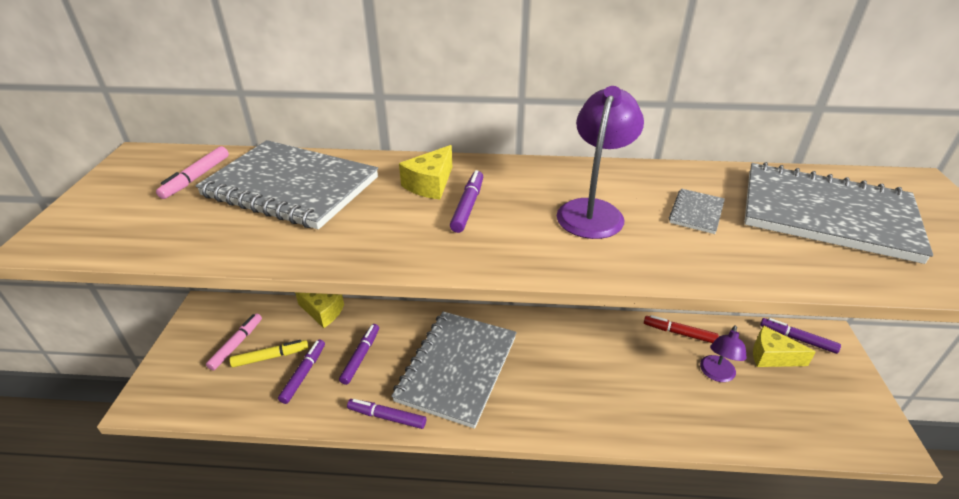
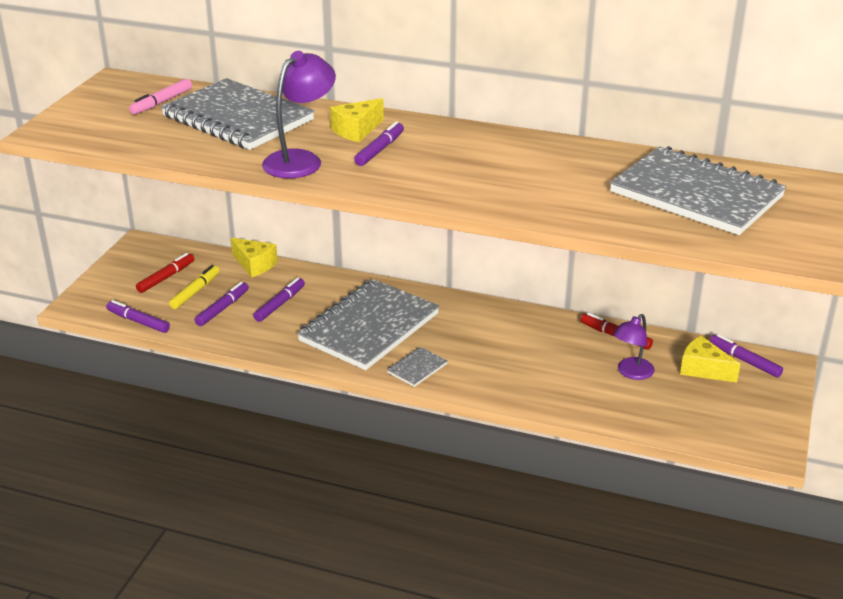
camera: 15 degrees right, 5 degrees down
pink marker [206,313,262,371] -> red marker [136,253,194,293]
yellow marker [229,340,308,367] -> yellow marker turned 60 degrees counterclockwise [169,265,220,309]
purple marker [347,399,426,429] -> purple marker moved to [106,300,170,333]
purple lamp [557,86,644,239] -> purple lamp moved to [262,51,336,178]
grey notebook [669,189,725,234] -> grey notebook moved to [387,347,447,387]

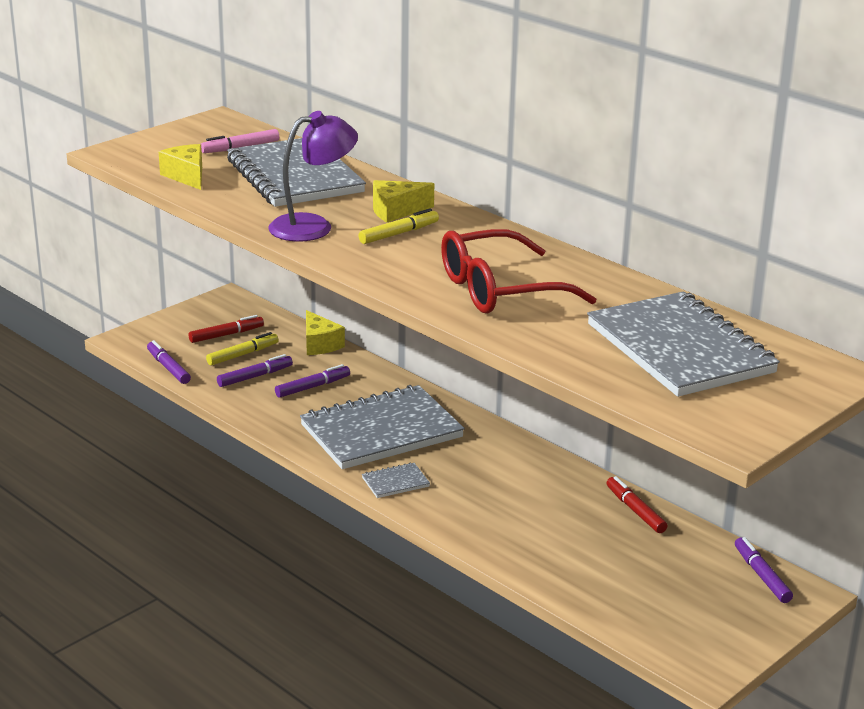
camera: 25 degrees right, 5 degrees down
purple marker [354,121,404,166] -> yellow marker [358,208,439,244]
purple lamp [613,314,655,380] -> none
yellow cheese [680,336,740,383] -> yellow cheese moved to [159,144,202,190]
none -> red glasses [441,229,596,313]

